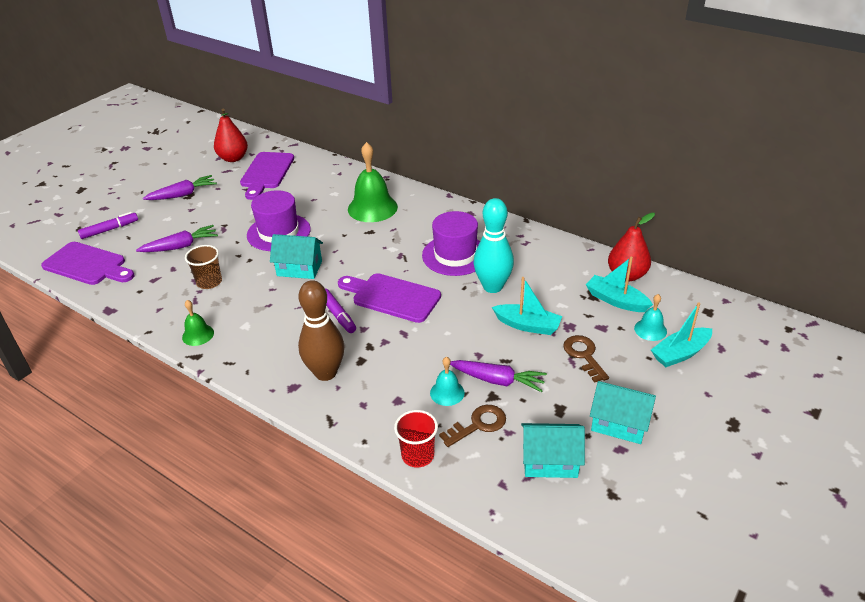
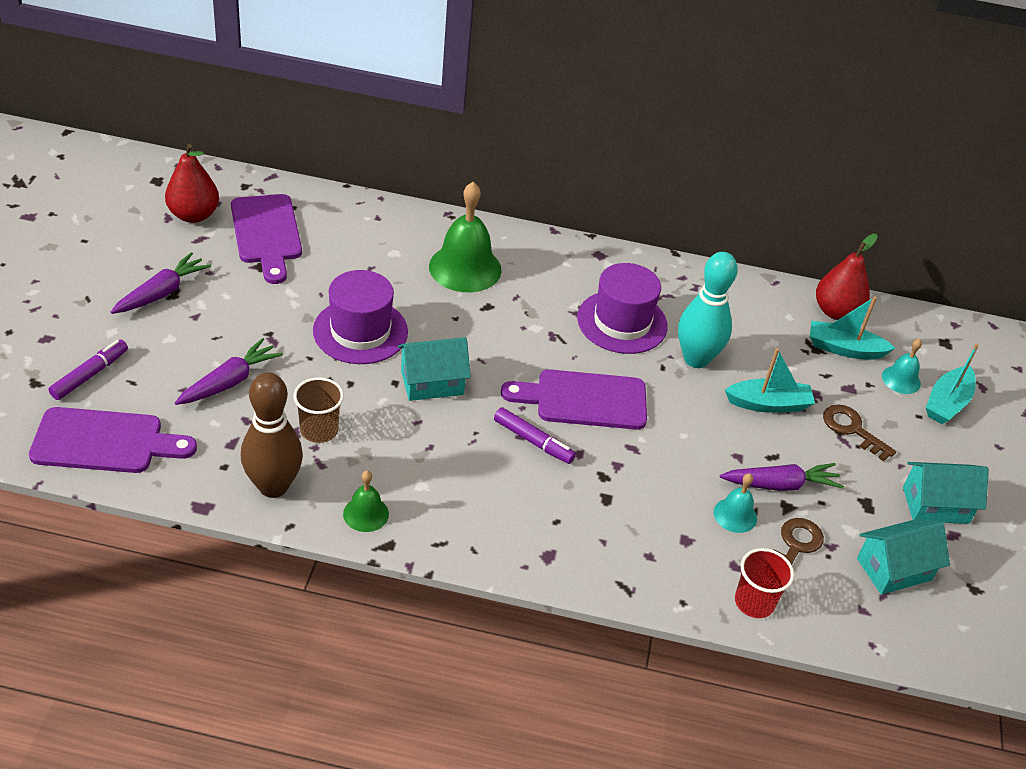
camera: 30 degrees left, 5 degrees up
brown bowling pin [298,280,345,381] -> brown bowling pin moved to [241,372,303,498]

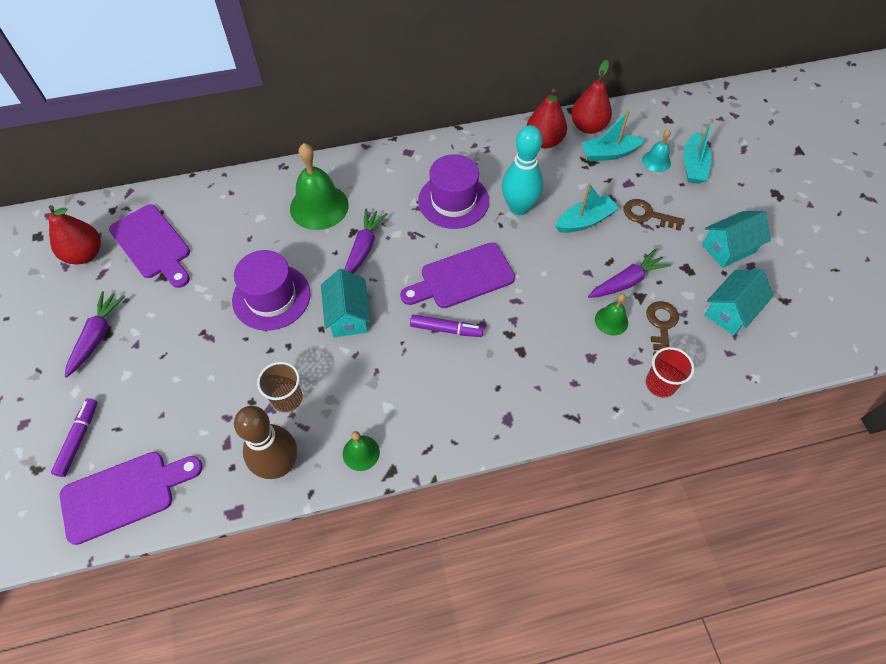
camera: 20 degrees left, 15 degrees up
purple carrot [175,338,283,405] -> purple carrot moved to [344,208,387,274]
turquoise house [398,337,471,401] -> turquoise house turned 60 degrees counterclockwise [321,269,371,337]
turquoise bell [714,473,757,533] -> green bell [595,294,628,335]
none -> red pear [527,89,567,148]

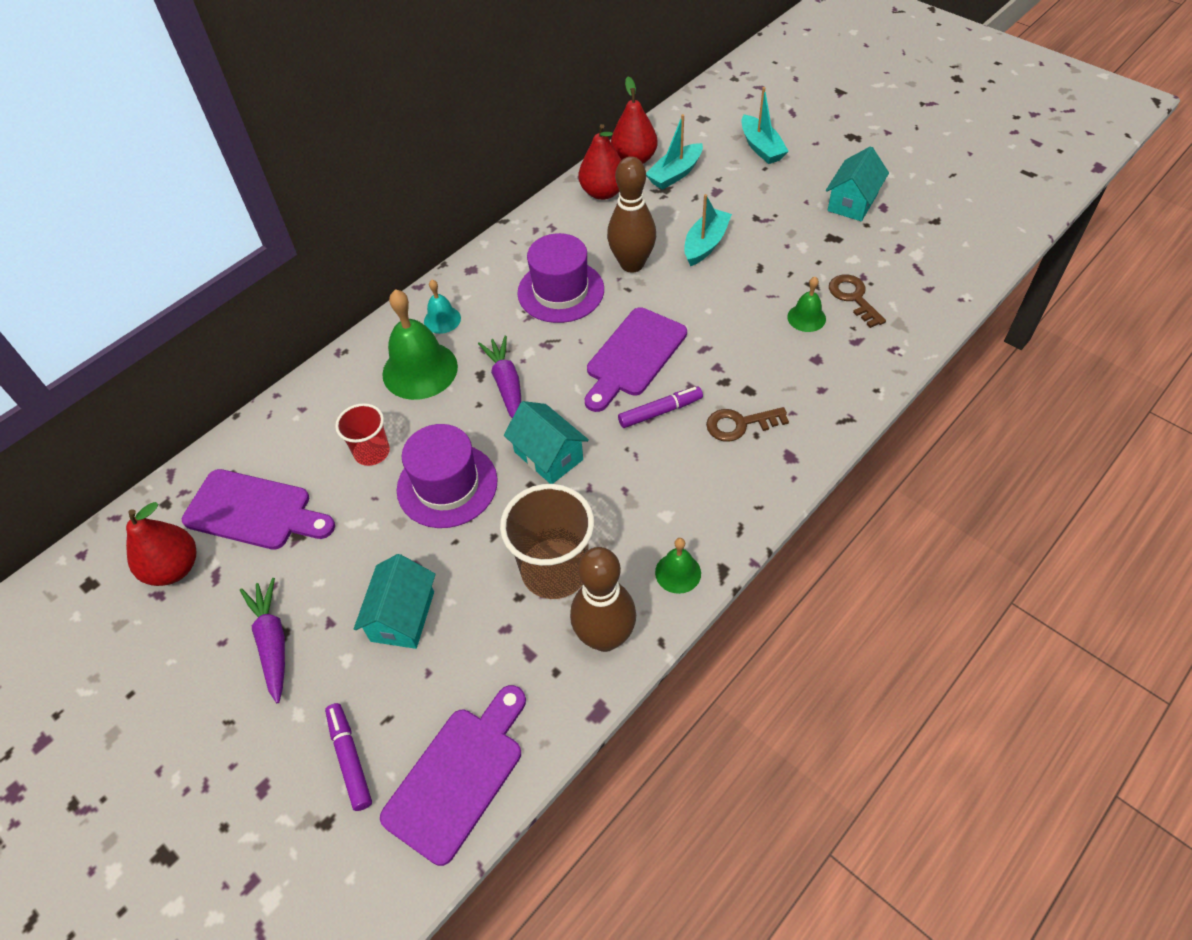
camera: 30 degrees left, 5 degrees down
brown cup [257,362,303,412] -> brown cup [500,484,594,599], size x1.70
turquoise bowling pin [502,125,544,215] -> brown bowling pin [607,156,656,273]
purple carrot [588,249,671,298] -> none
brown key [624,199,685,231] -> brown key moved to [706,407,789,442]
turquoise bell [642,129,671,172] -> turquoise bell moved to [424,280,461,334]
red cup [646,347,694,398] -> red cup moved to [335,403,390,466]
turquoise house [704,269,774,335] -> turquoise house moved to [354,554,436,649]

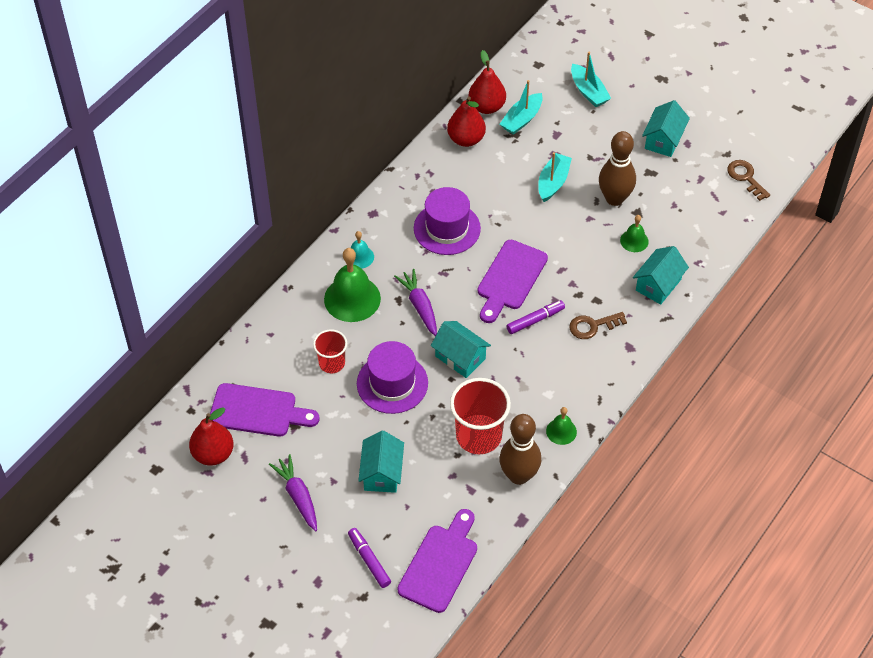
camera: 10 degrees left, 0 degrees up
brown cup [500,484,594,599] -> red cup [450,378,511,454]
brown bowling pin [607,156,656,273] -> brown bowling pin moved to [599,131,636,206]
brown key [829,274,886,328] -> brown key moved to [727,160,770,201]
none -> turquoise house [633,246,689,305]

